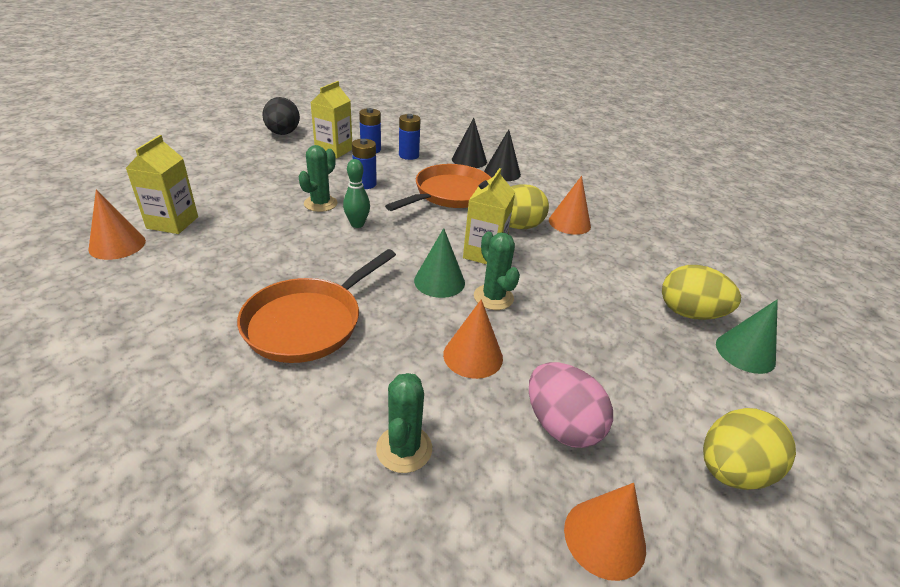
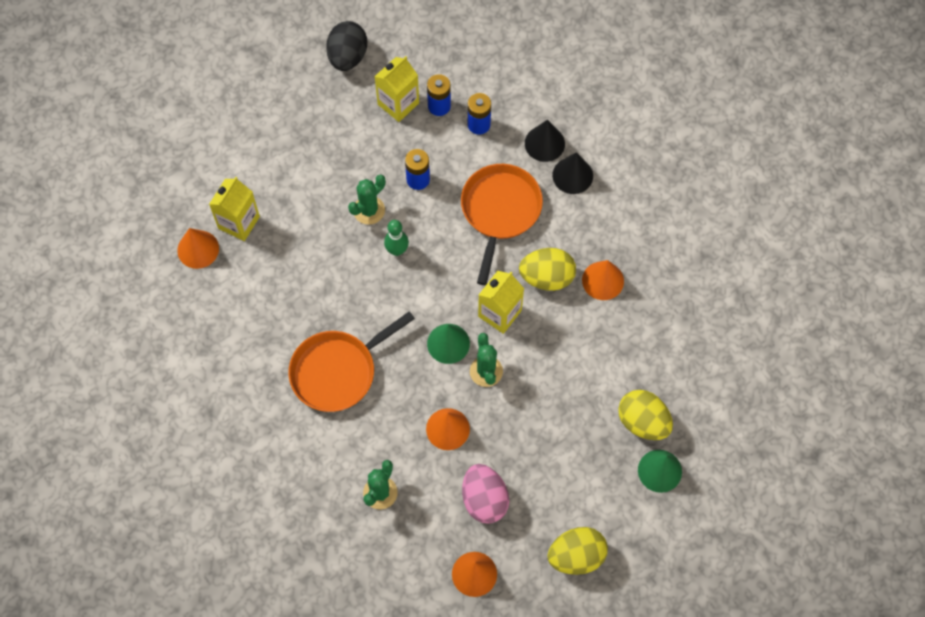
camera: 20 degrees right, 30 degrees up
orange pan [385,164,491,211] -> orange pan turned 45 degrees counterclockwise [461,164,543,285]

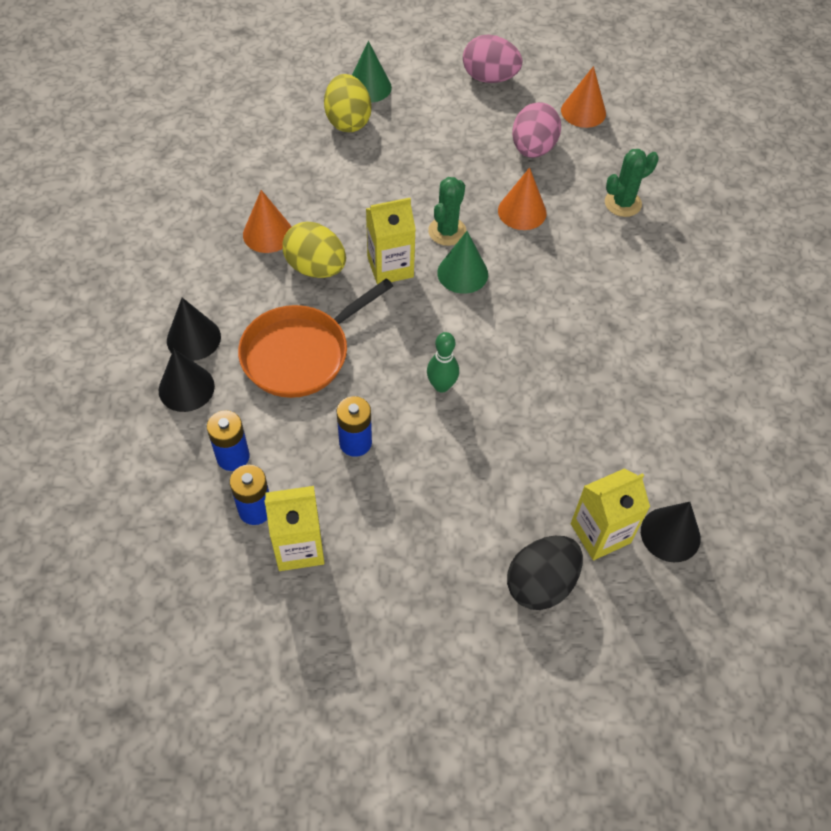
camera: 145 degrees left, 10 degrees down
orange cone [177,228,219,269] -> black cone [641,502,701,562]
orange pan [288,311,415,412] -> none
black egg [326,21,367,71] -> black egg moved to [507,536,583,610]
green cactus [348,175,386,225] -> none
yellow egg [547,527,608,575] -> pink egg [463,34,523,83]

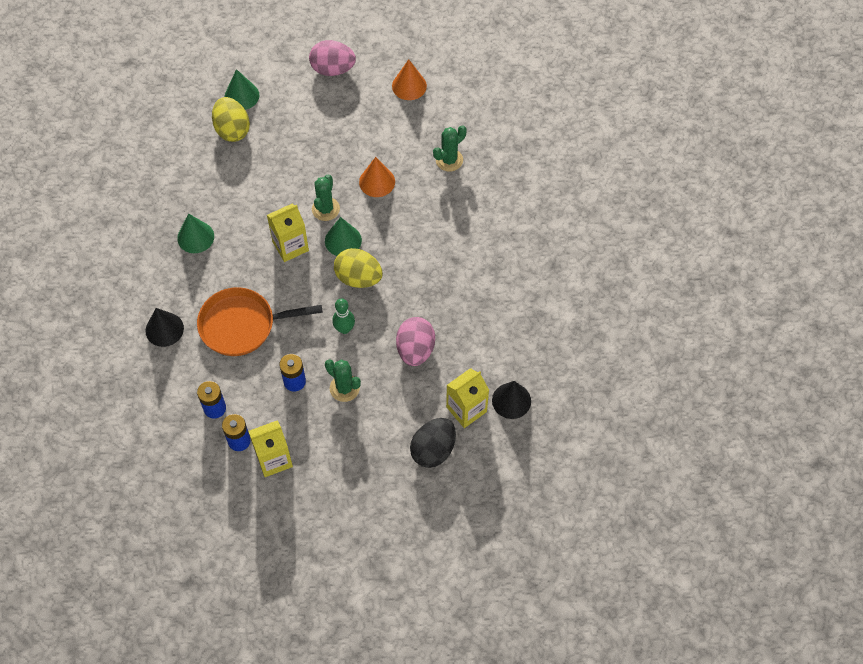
camera: 10 degrees left, 5 degrees up
black cone [159,349,215,412] -> none
orange pan [238,278,393,398] -> orange pan turned 45 degrees clockwise [197,287,322,356]
orange cone [243,190,291,253] -> green cone [177,213,214,253]
yellow egg [282,222,346,278] -> yellow egg moved to [334,248,383,288]
pink egg [512,102,561,158] -> pink egg moved to [396,317,435,366]
none -> green cactus [325,360,361,402]

